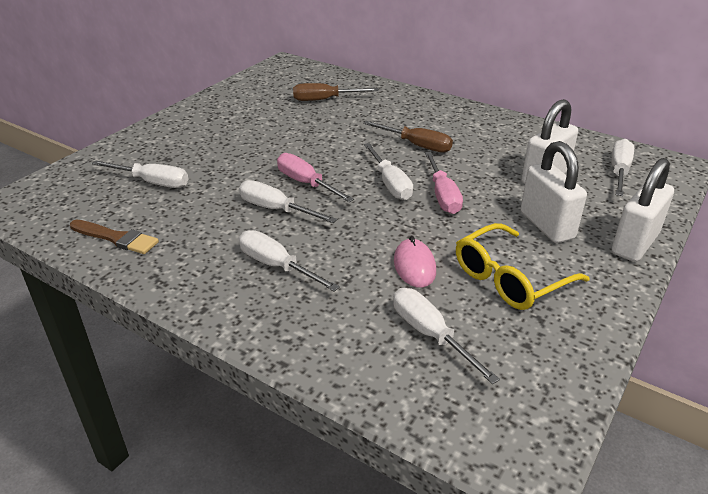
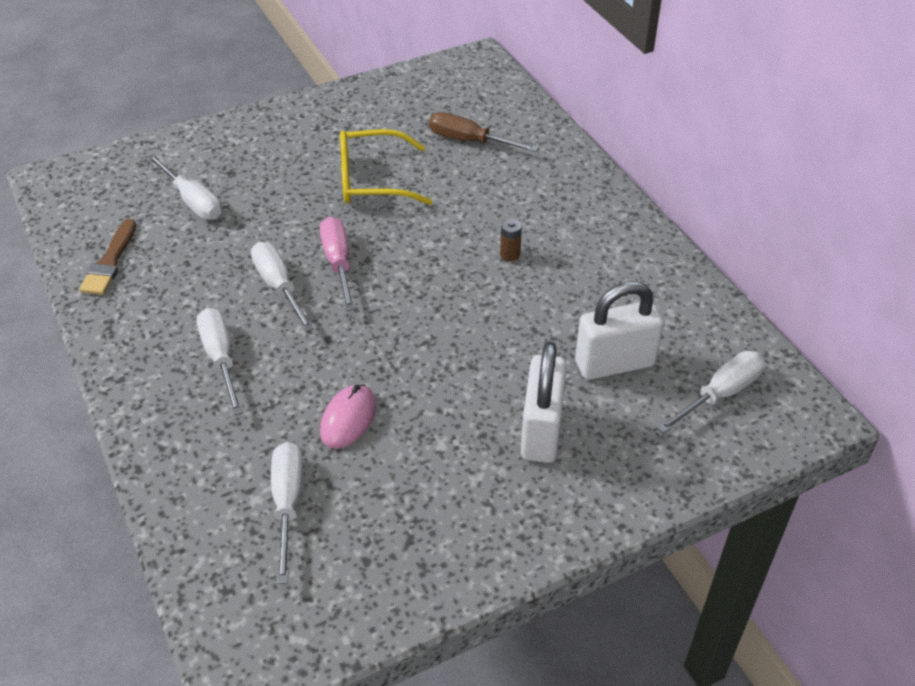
camera: 30 degrees right, 10 degrees up
brown brush [70,220,159,254] -> brown brush turned 45 degrees clockwise [79,219,136,295]
brown screwdriver [363,121,453,153] -> brown battery [500,219,522,261]
white screwdriver [364,143,413,200] -> none
pink screwdriver [425,152,463,214] -> none
yellow glasses [456,223,589,310] -> yellow glasses moved to [340,129,432,205]
white padlock [612,158,674,262] -> none

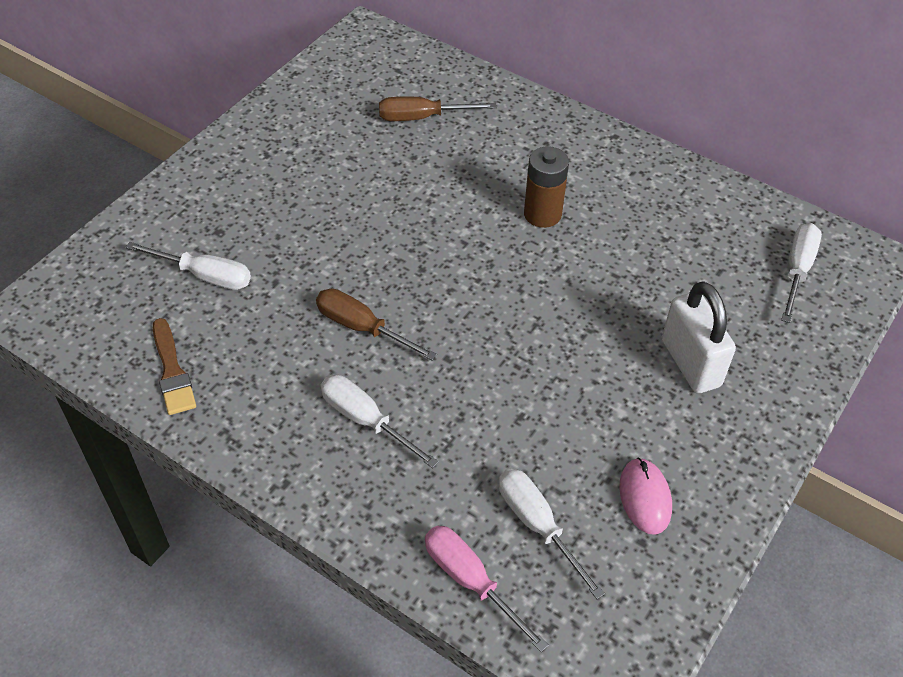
camera: 30 degrees left, 5 degrees up
white screwdriver [251,242,314,332] -> brown screwdriver [316,288,437,361]
pink screwdriver [320,217,355,311] -> pink screwdriver moved to [425,526,549,652]
pink mouse [320,384,376,449] -> pink mouse moved to [619,457,672,535]
yellow glasses [340,129,432,205] -> none
brown battery [500,219,522,261] -> brown battery [524,146,569,228], size x1.91
white padlock [575,281,664,380] -> none

